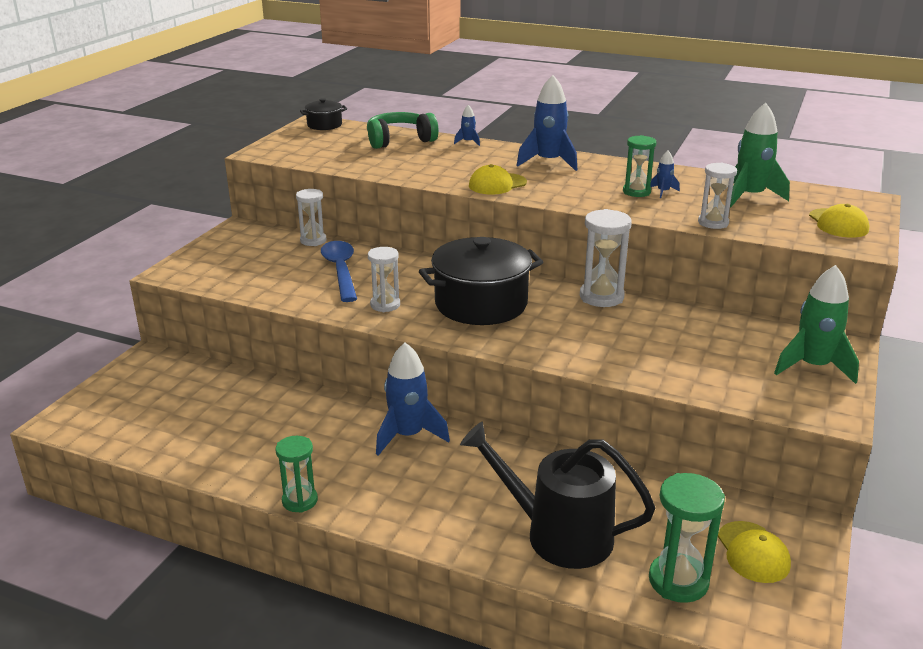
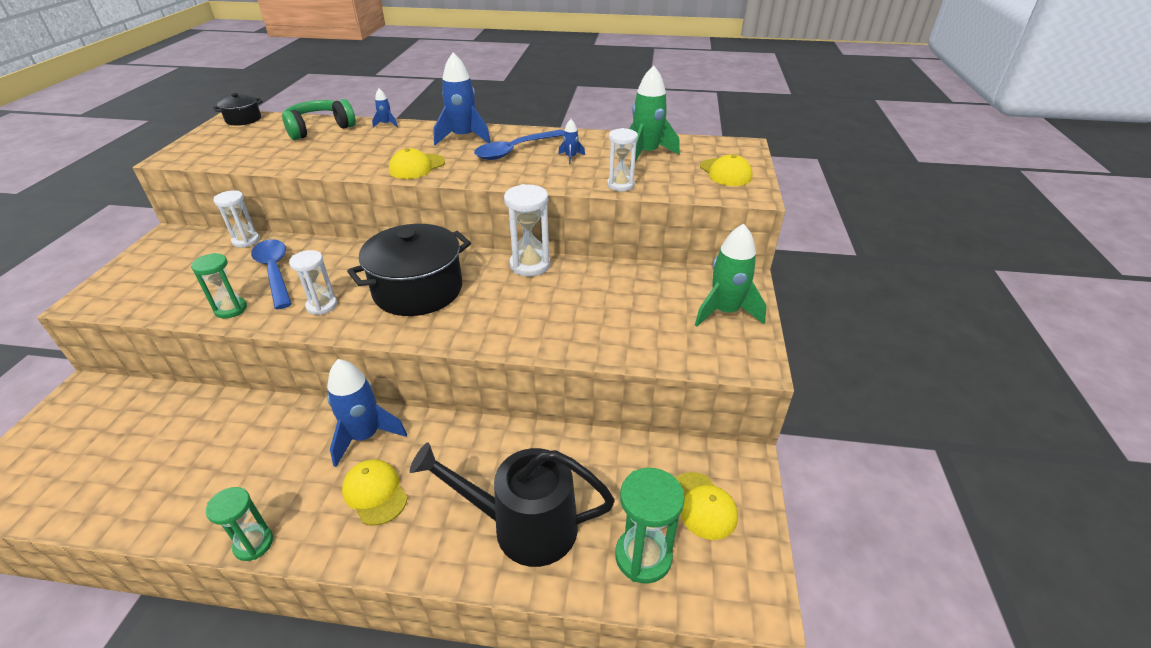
camera: 15 degrees left, 10 degrees up
green hourglass [623,135,657,197] -> green hourglass moved to [191,253,247,319]
none -> yellow cap [342,460,408,525]
none -> blue spoon [474,130,564,160]

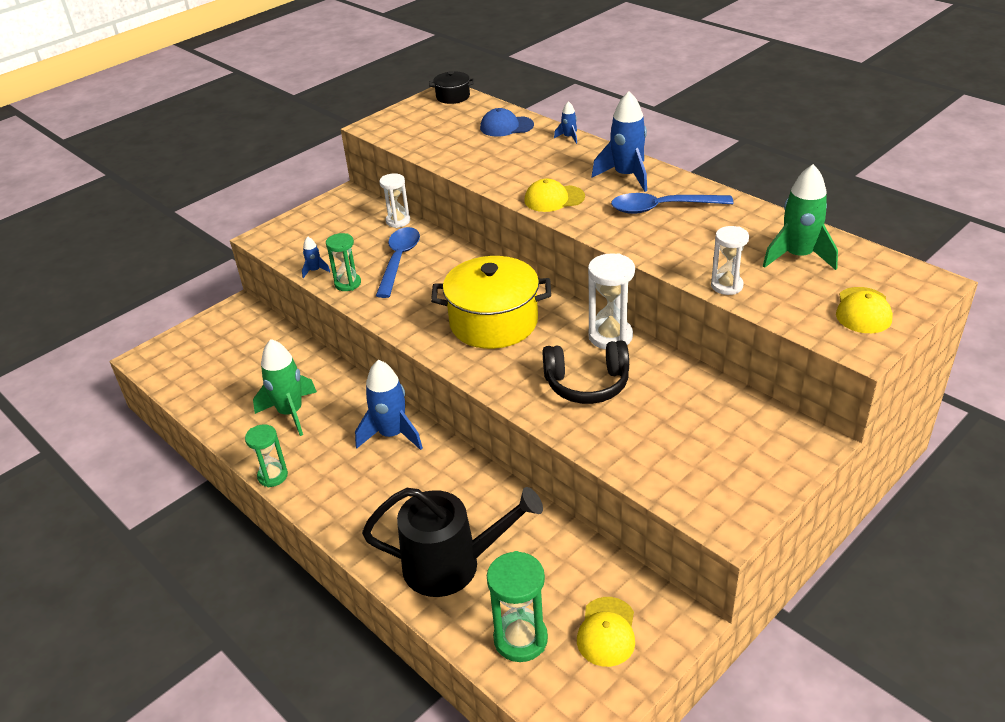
camera: 40 degrees right, 0 degrees up
green headphones [282,99,356,140] -> blue cap [480,108,534,137]
white hourglass [289,250,337,315] -> none
yellow cap [342,460,408,525] -> none
black pot [347,224,471,316] -> yellow pot [431,256,551,349]
black watering can [410,442,615,567] -> black watering can turned 135 degrees clockwise [362,487,543,597]
blue rocket [558,119,585,165] -> blue rocket moved to [302,236,330,278]
green rocket [695,224,767,327] -> green rocket moved to [253,339,317,436]
none -> black headphones [543,340,629,404]

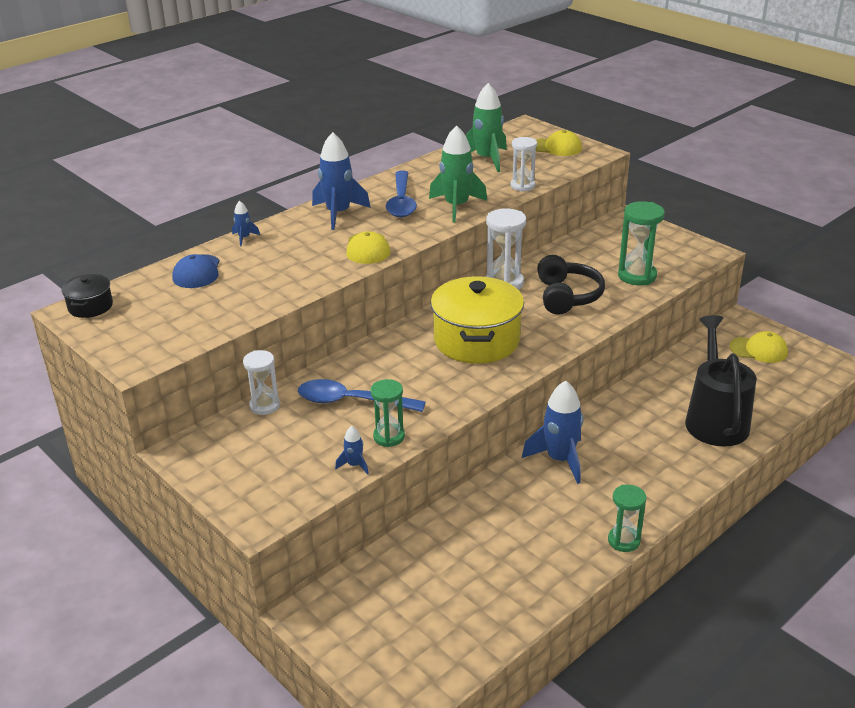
camera: 90 degrees left, 5 degrees down
green rocket [253,339,317,436] -> green rocket moved to [429,125,487,223]
green hourglass [487,551,548,662] -> green hourglass moved to [618,201,665,285]

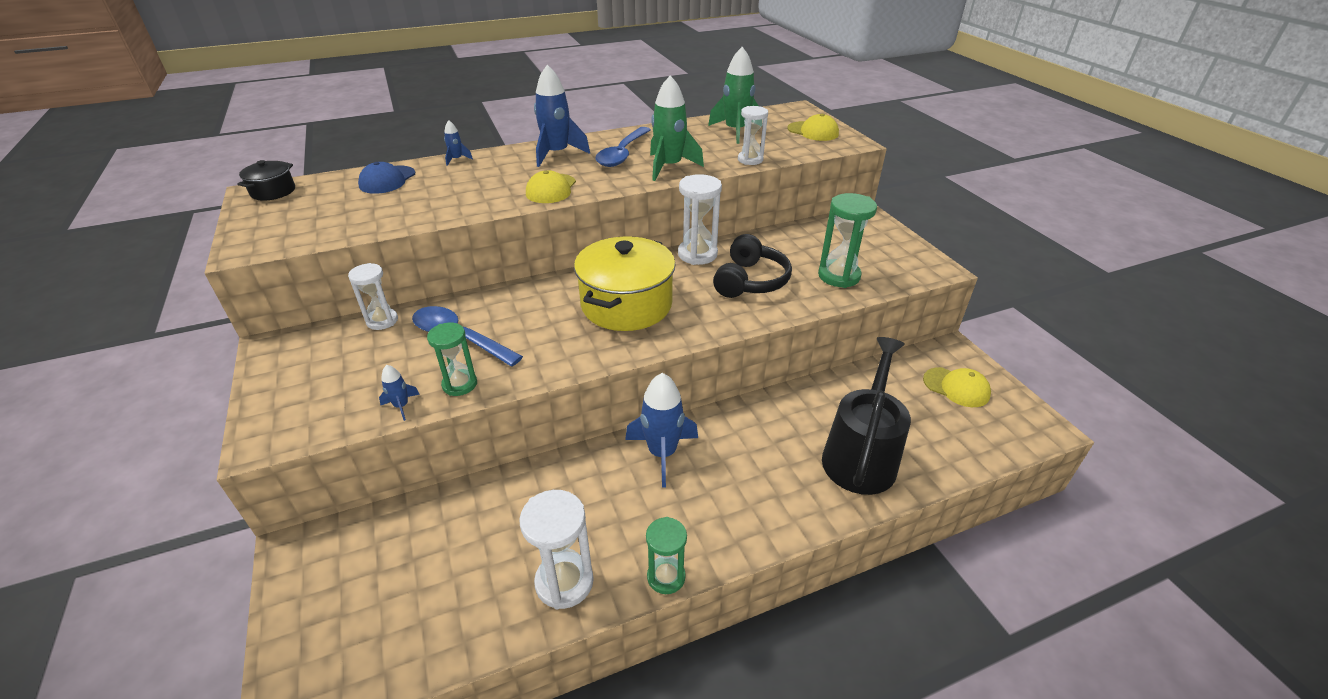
camera: 20 degrees right, 5 degrees up
none -> white hourglass [519,490,594,609]

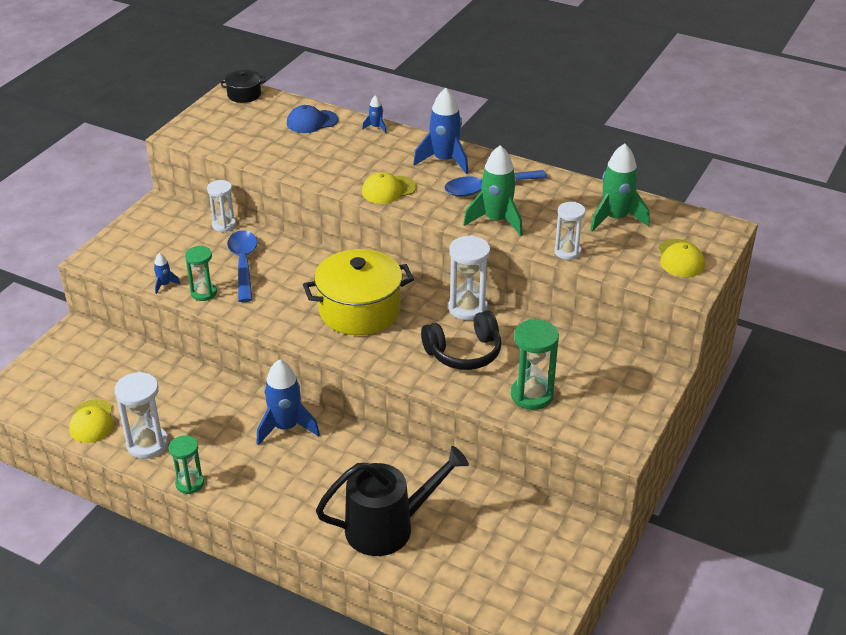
camera: 50 degrees right, 0 degrees up
yellow cap [923,367,991,407] -> yellow cap moved to [69,399,114,443]

